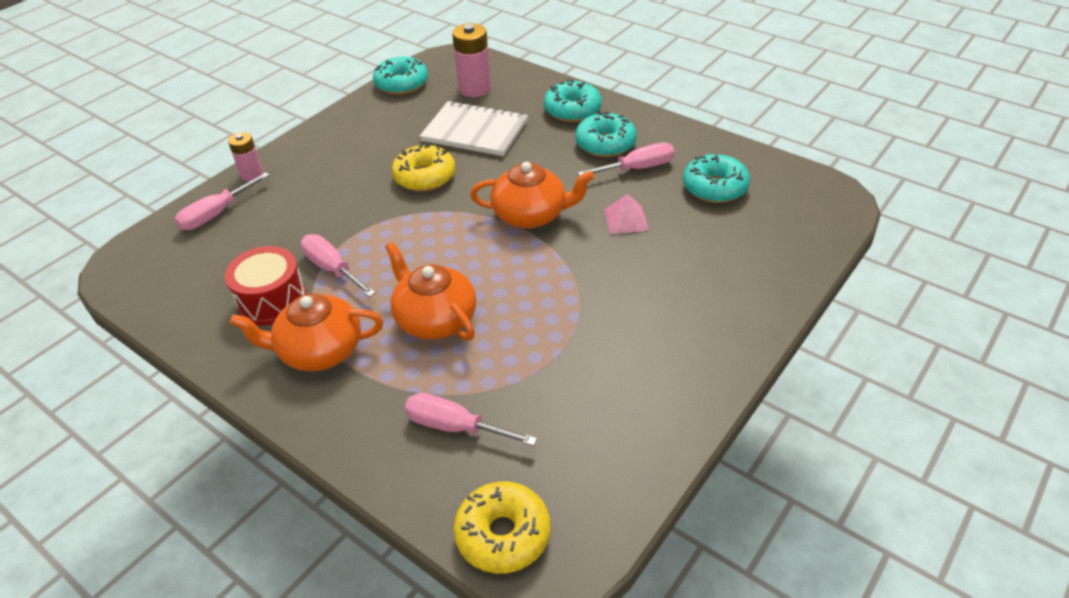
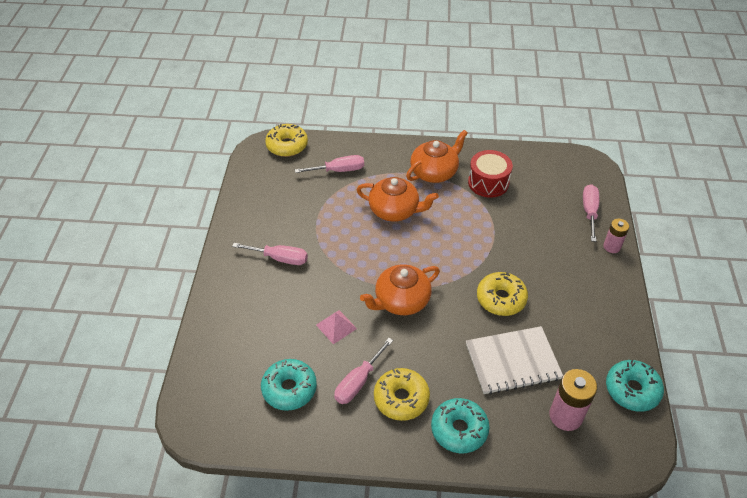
camera: 145 degrees right, 5 degrees up
pink screwdriver [300,234,376,297] -> pink screwdriver moved to [232,243,308,265]
turquoise donut [575,111,637,157] -> yellow donut [374,368,430,421]

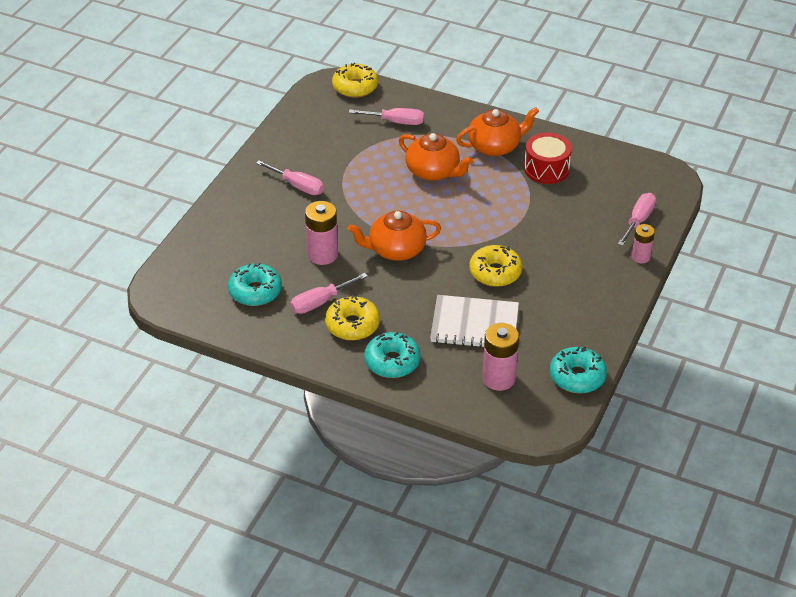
camera: 20 degrees right, 5 degrees down
pink pyramid [316,310,357,344] -> pink battery [305,201,338,265]

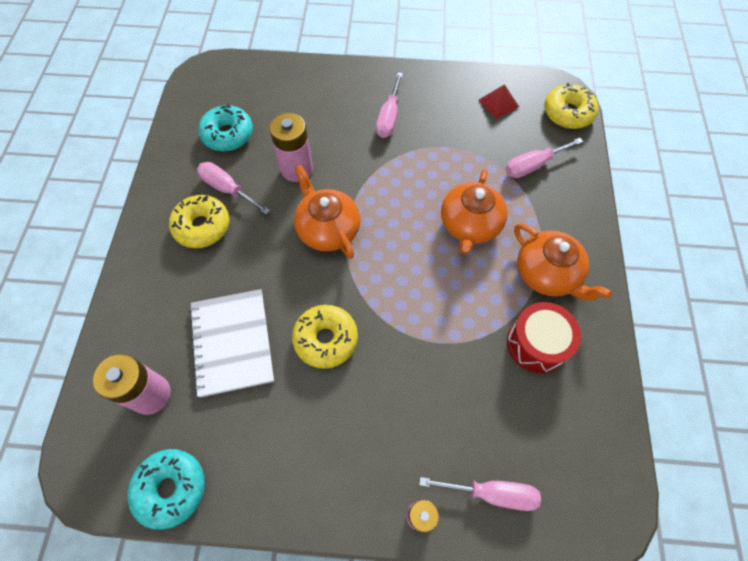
camera: 70 degrees right, 20 degrees up
pink screwdriver [349,108,424,125] -> pink screwdriver turned 75 degrees clockwise [505,138,583,178]
turquoise donut [364,332,421,378] -> none
none -> red pyramid [479,84,519,119]

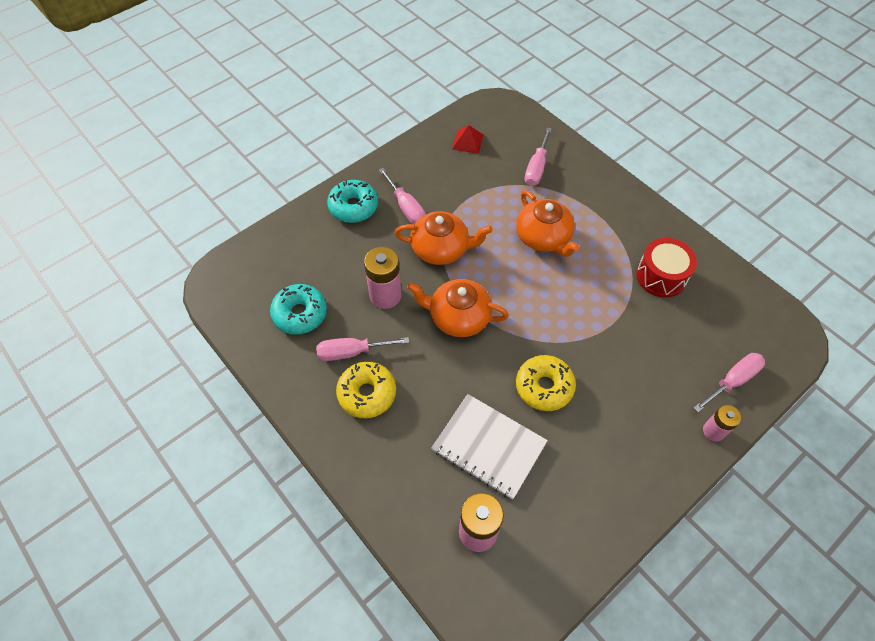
camera: 45 degrees left, 5 degrees down
turquoise donut [127,449,205,530] -> turquoise donut moved to [327,180,378,223]
orange teapot [514,223,612,301] -> orange teapot moved to [395,211,492,265]
yellow donut [544,83,599,129] -> none

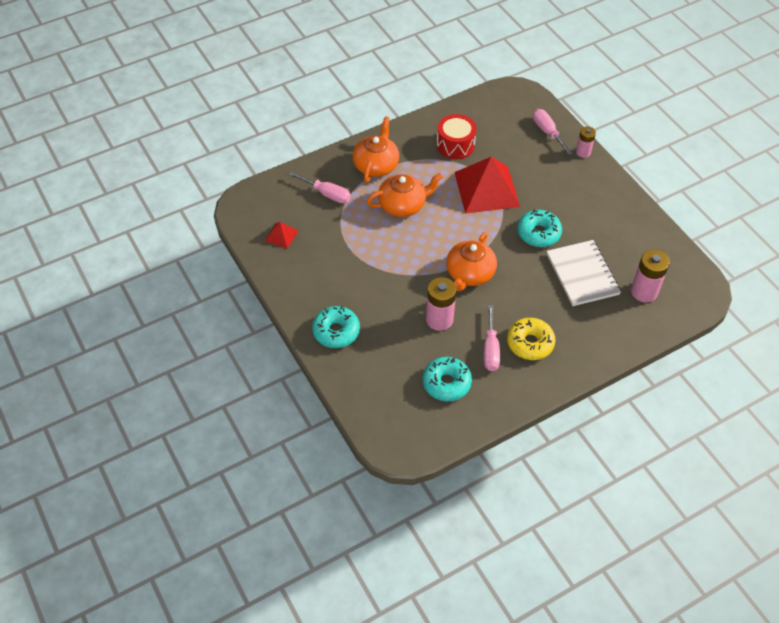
camera: 80 degrees left, 5 degrees down
pink screwdriver [379,168,426,224] -> none
orange teapot [395,211,492,265] -> orange teapot moved to [353,116,399,183]
white notebook [431,394,548,500] -> white notebook turned 60 degrees counterclockwise [547,240,621,306]
yellow donut [516,355,576,411] -> turquoise donut [517,209,562,247]
none -> red pyramid [454,157,520,214]

